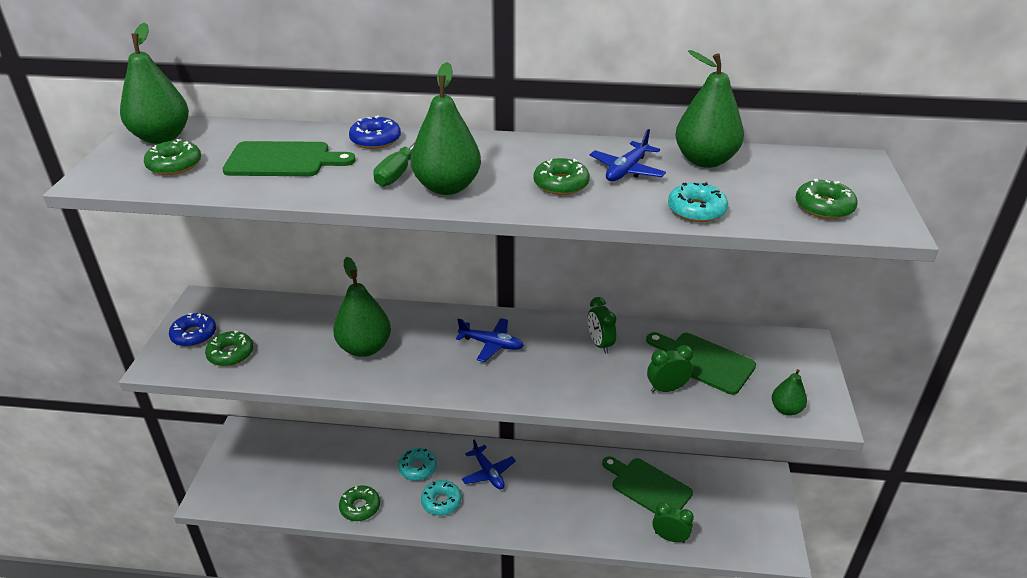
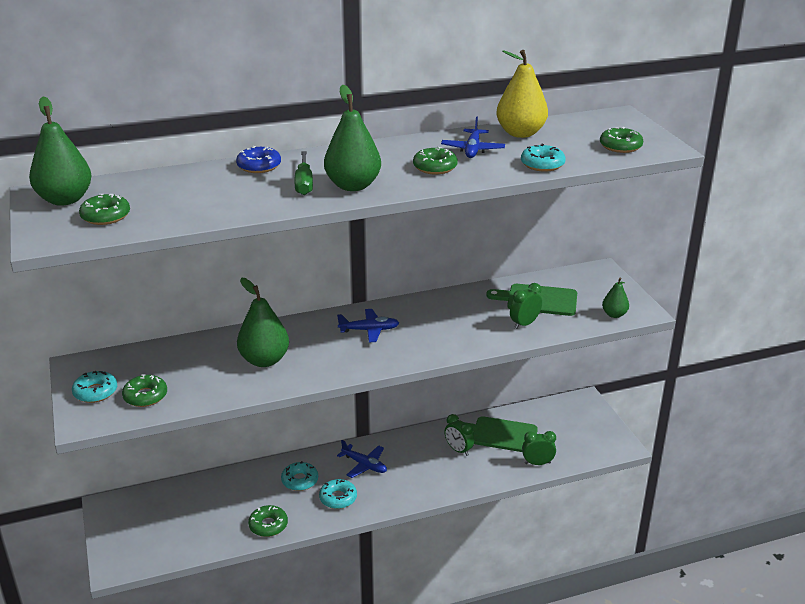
camera: 25 degrees left, 5 degrees down
blue donut [169,313,216,347] -> turquoise donut [72,371,117,403]
green cutting board [223,141,356,176] -> none
green clock [588,297,617,354] -> green clock moved to [444,414,474,456]
green pear [675,50,744,168] -> yellow pear [496,50,548,138]

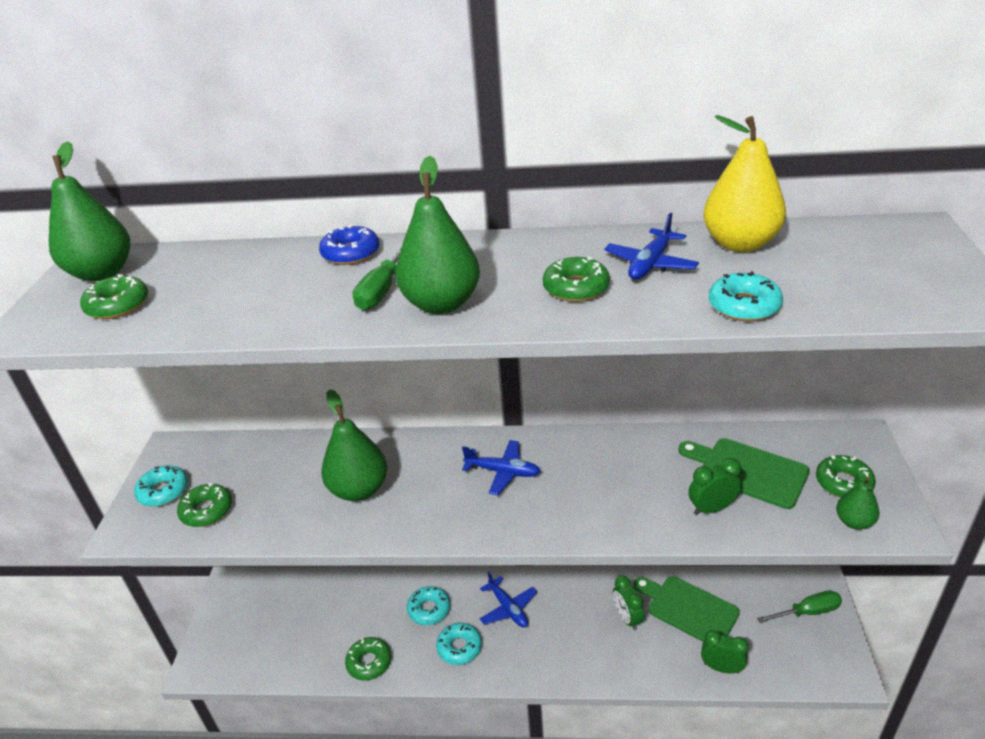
camera: 25 degrees right, 5 degrees up
green donut [600,127,643,153] -> green donut moved to [816,455,876,498]
none -> green screwdriver [757,590,842,623]

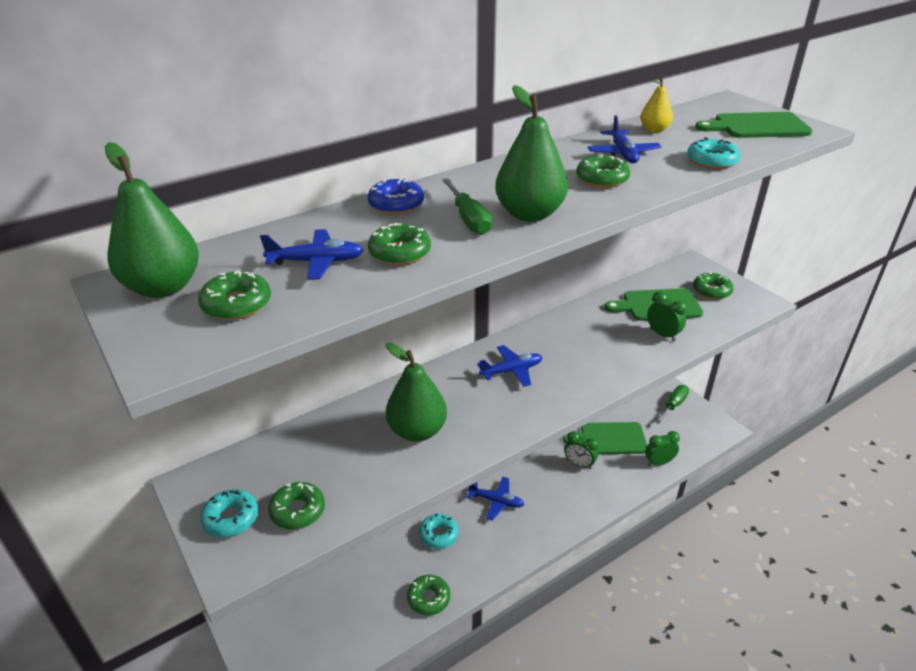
camera: 40 degrees left, 0 degrees up
turquoise donut [436,623,482,665] -> none
green clock [688,458,741,515] -> green clock turned 105 degrees clockwise [647,291,687,341]
yellow pear [703,115,786,252] -> yellow pear [640,77,673,133], size x0.55
green pear [836,477,879,530] -> none
none -> blue plane [260,229,364,280]
none -> green donut [368,223,431,265]
none -> green cutting board [695,112,812,138]

